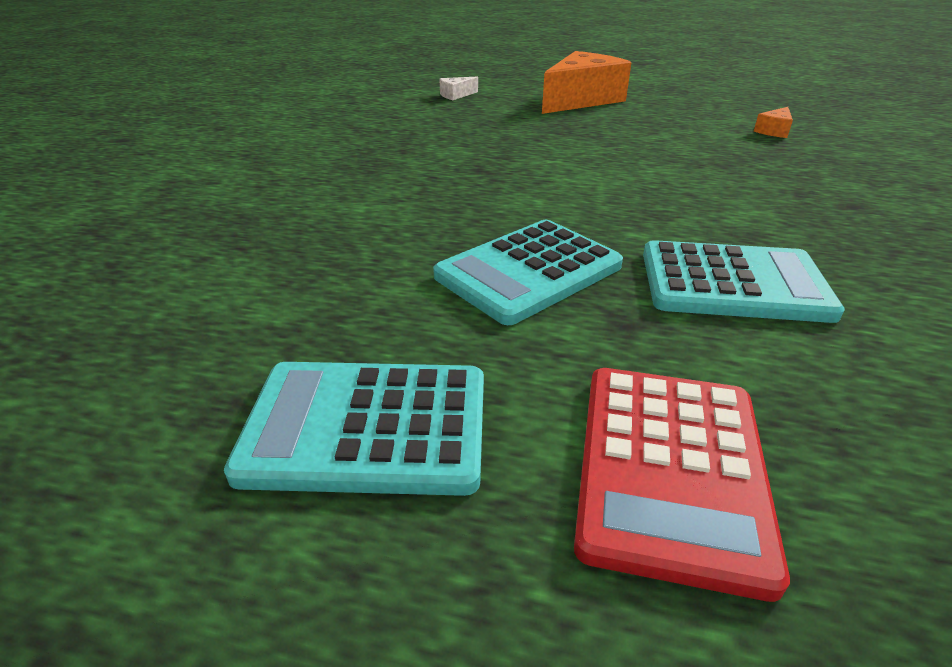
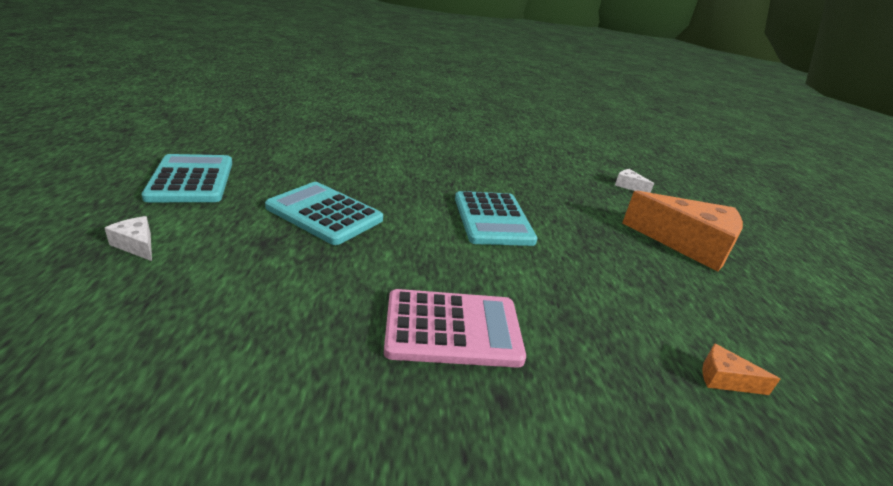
camera: 70 degrees right, 5 degrees down
red calculator [574,368,790,602] -> white cheese [105,216,152,261]
turquoise calculator [643,240,845,323] -> turquoise calculator moved to [455,191,538,246]
none -> pink calculator [384,289,526,368]

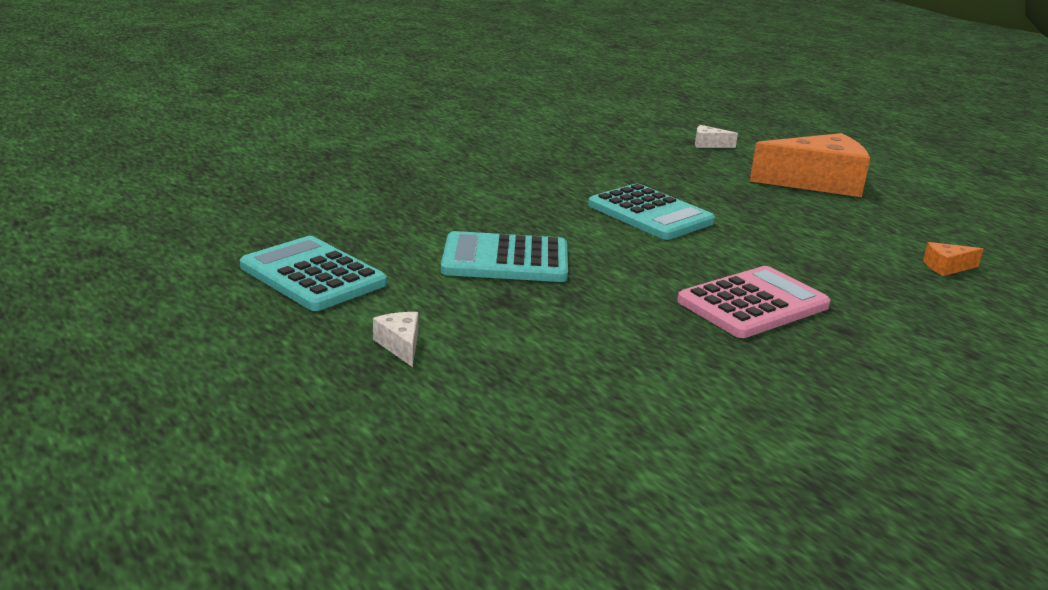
camera: 30 degrees left, 5 degrees down
white cheese [105,216,152,261] -> white cheese turned 60 degrees clockwise [373,312,418,367]

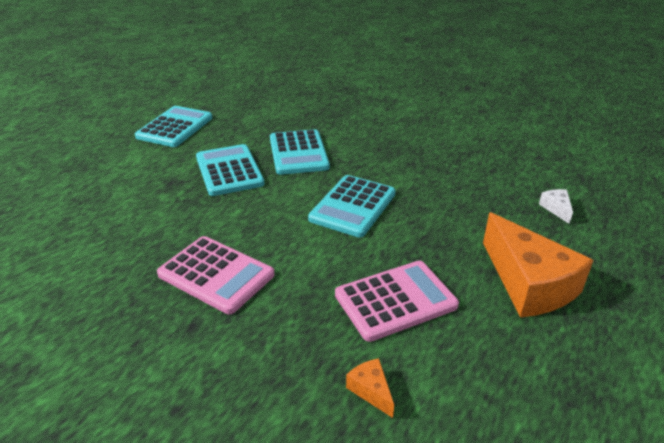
camera: 70 degrees right, 10 degrees up
white cheese [373,312,418,367] -> none
none -> turquoise calculator [270,129,330,175]
none -> pink calculator [335,261,459,342]

